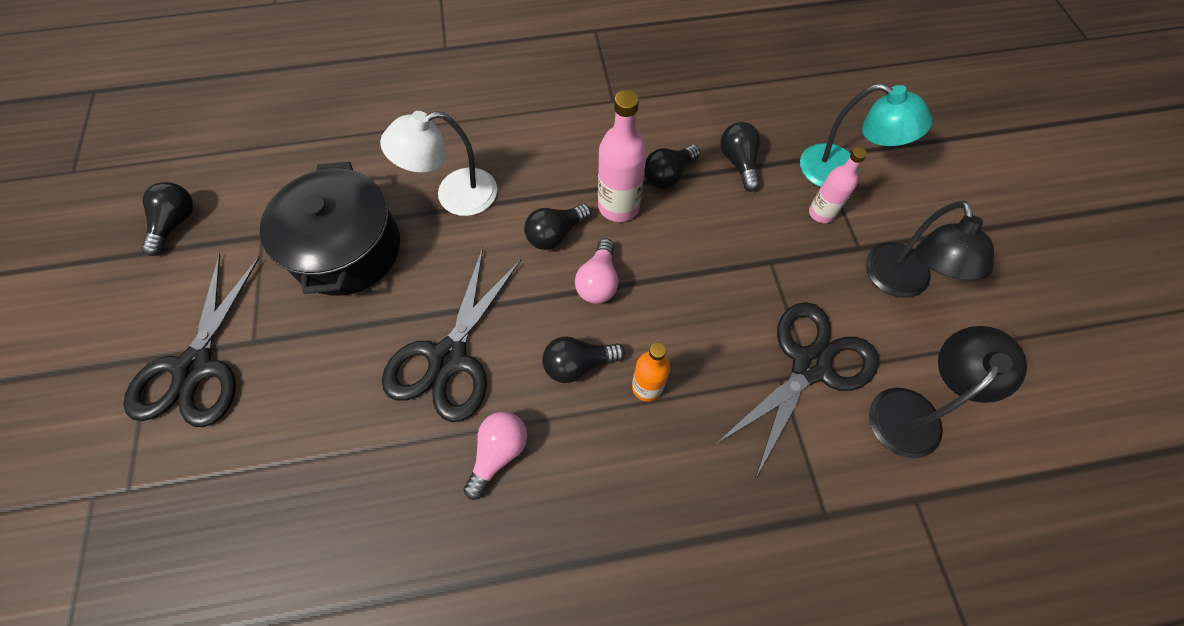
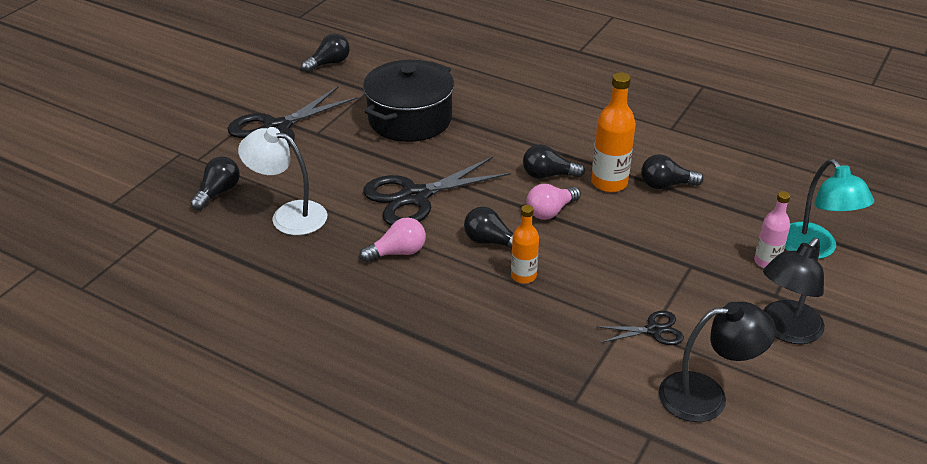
camera: 40 degrees right, 25 degrees down
white lamp [380,111,497,216] -> white lamp moved to [238,127,327,235]
pink bottle [598,90,647,222] -> orange bottle [591,72,636,192]
black scissors [716,302,879,479] -> black scissors [596,311,684,345], size x0.49
black light bulb [720,122,760,191] -> black light bulb moved to [190,157,240,210]

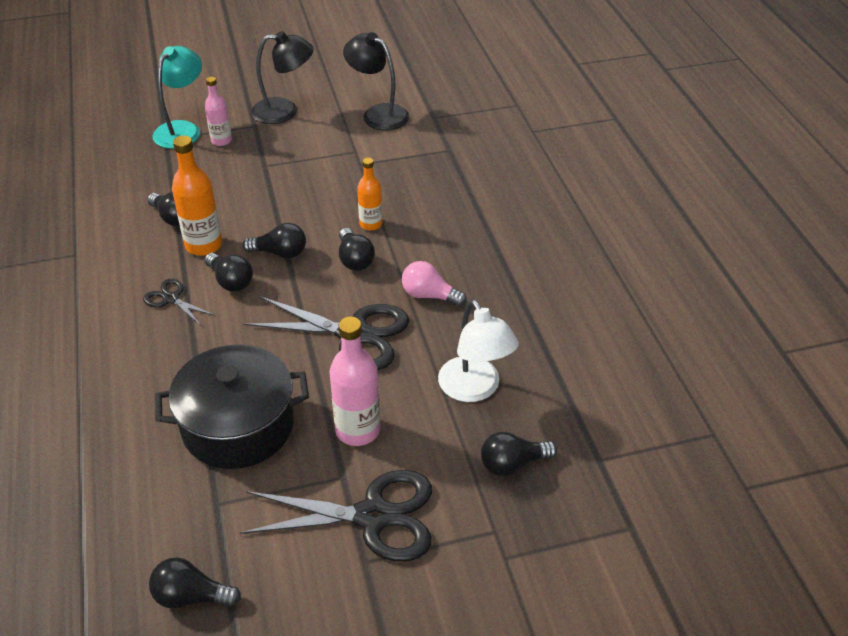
camera: 135 degrees left, 5 degrees up
pink light bulb [526,184,581,220] -> black light bulb [243,223,306,259]
black scissors [596,311,684,345] -> black scissors moved to [143,279,214,325]
none -> pink bottle [329,317,380,446]

